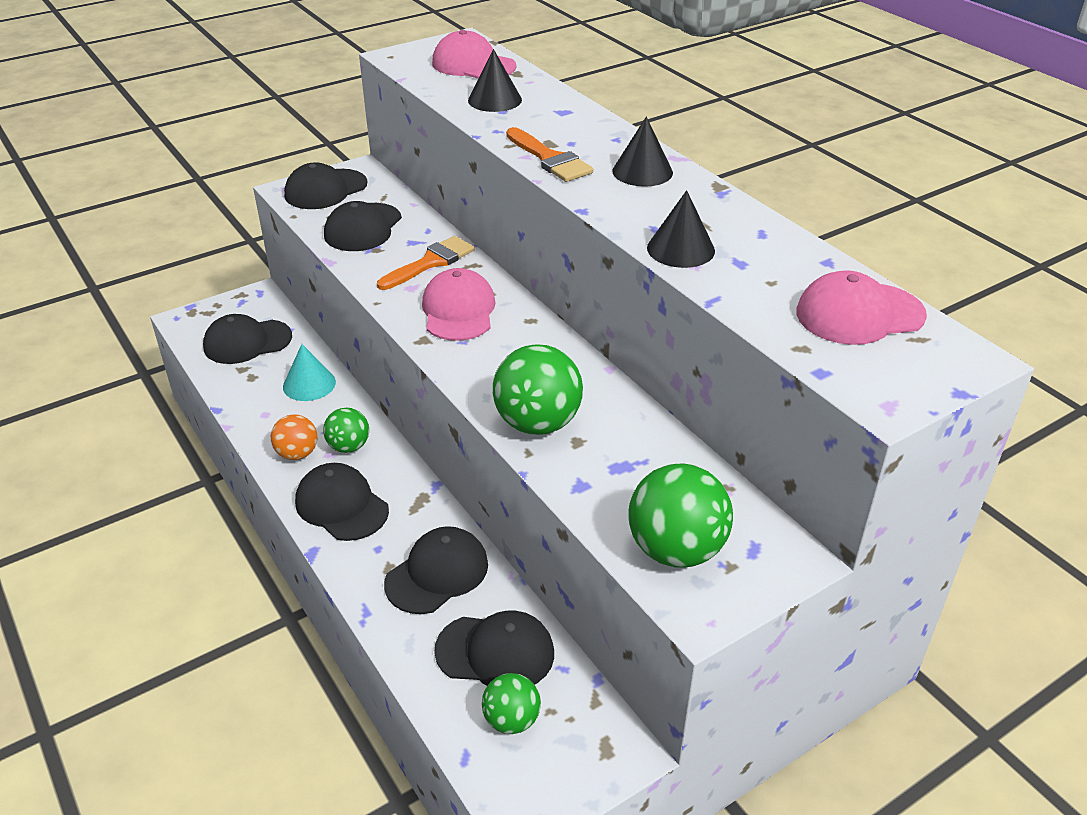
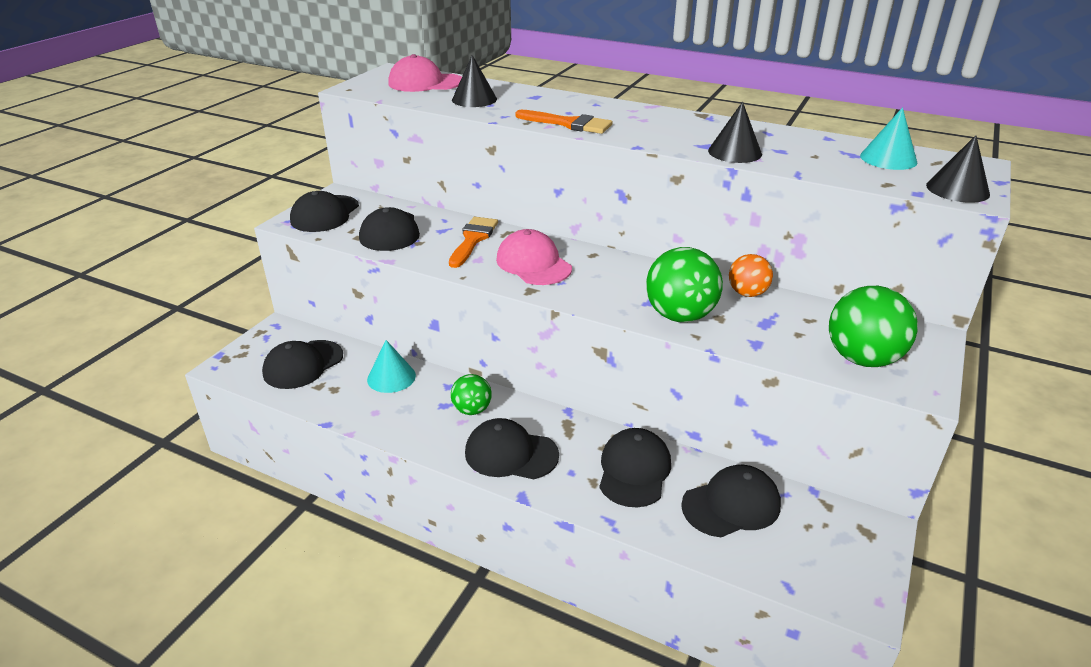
camera: 30 degrees left, 5 degrees down
orange ball [271,414,317,460] -> orange ball moved to [729,254,773,297]
green ball [482,673,541,734] -> none
black cone [612,117,673,187] -> black cone moved to [926,135,990,203]
pink cap [796,270,927,345] -> turquoise cone [860,107,917,170]

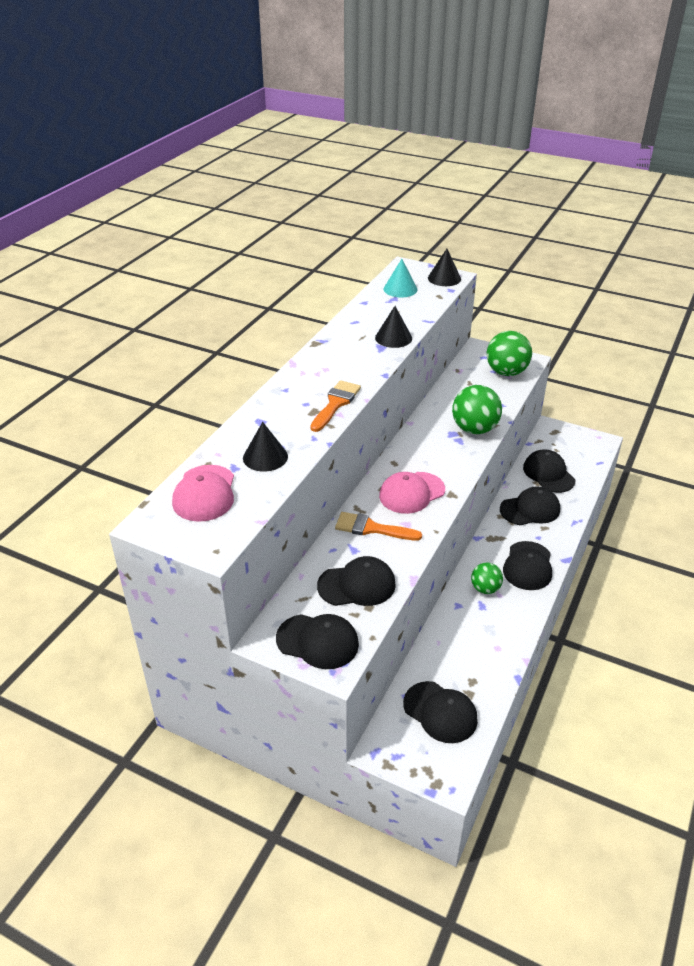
camera: 90 degrees left, 5 degrees up
turquoise cone [367,340,416,393] -> none
black cap [599,428,671,507] -> black cap turned 150 degrees clockwise [500,486,560,525]
orange ball [729,254,773,297] -> none

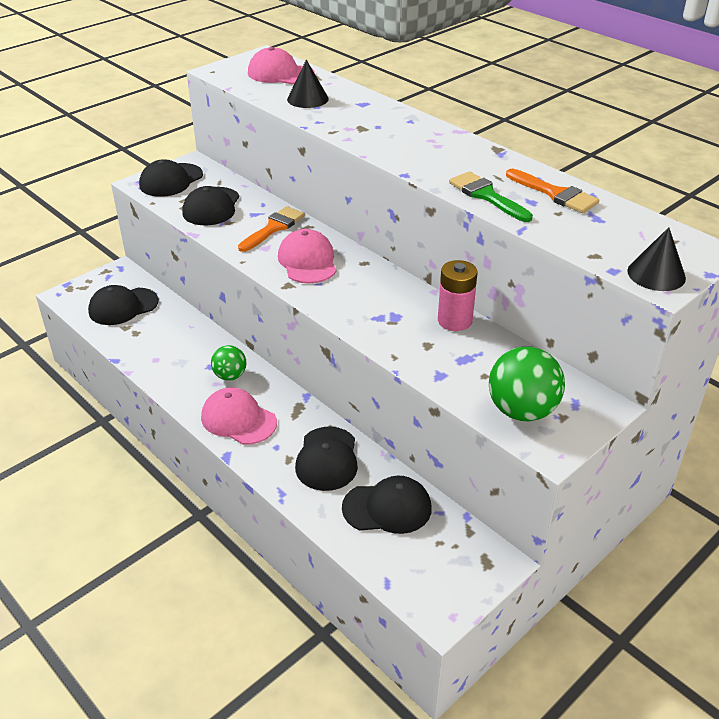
camera: 110 degrees right, 0 degrees up
orange brush [310,380,361,432] -> orange brush moved to [506,169,599,213]
black cone [375,306,412,348] -> green brush [449,171,533,222]
turquoise cone [384,259,417,298] -> none
green ball [452,385,502,434] -> none
black cap [503,541,552,590] -> pink cap [201,387,277,445]
none -> pink battery [438,260,477,331]

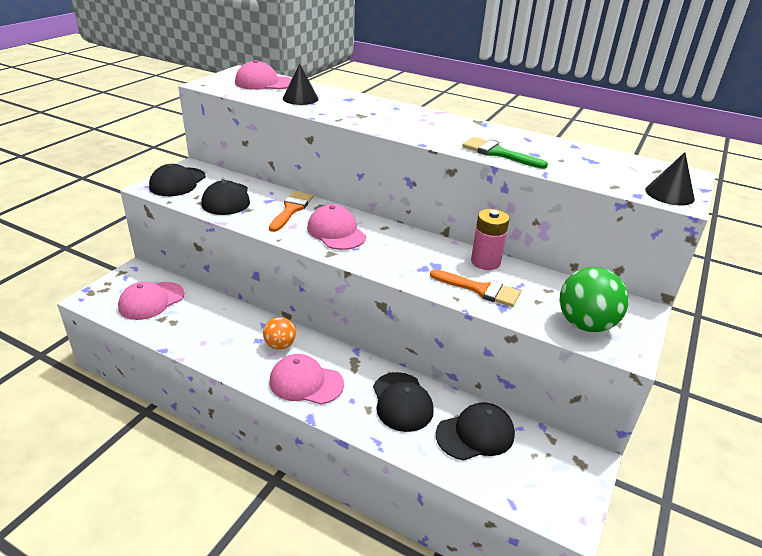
camera: 20 degrees left, 5 degrees down
black cap [88,285,159,325] -> pink cap [118,282,184,320]
green ball [211,345,246,381] -> orange ball [263,317,296,350]
orange brush [506,169,599,213] -> orange brush moved to [430,269,521,307]

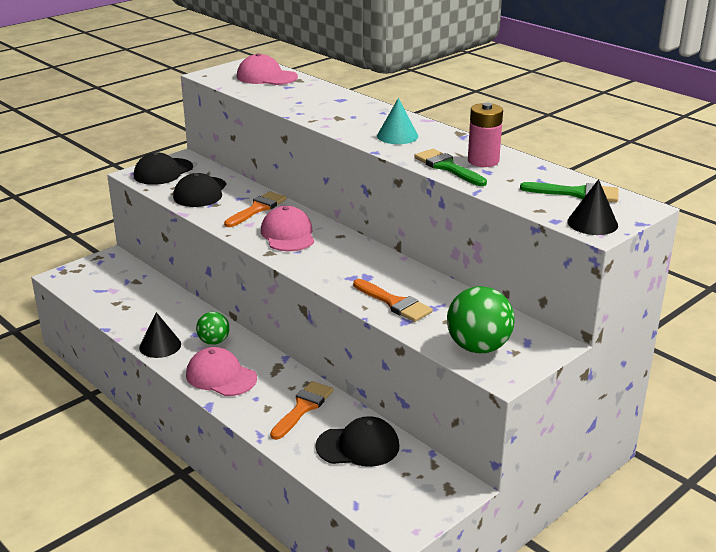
camera: 20 degrees right, 5 degrees down
pink cap [118,282,184,320] -> none
orange ball [263,317,296,350] -> green ball [196,312,230,345]
black cone [283,63,319,105] -> black cone moved to [139,312,181,358]
black cap [373,372,434,432] -> orange brush [270,381,333,440]
pink battery [471,209,510,270] -> pink battery moved to [468,103,503,167]
none -> turquoise cone [377,98,418,144]
none -> green brush [520,182,619,202]

